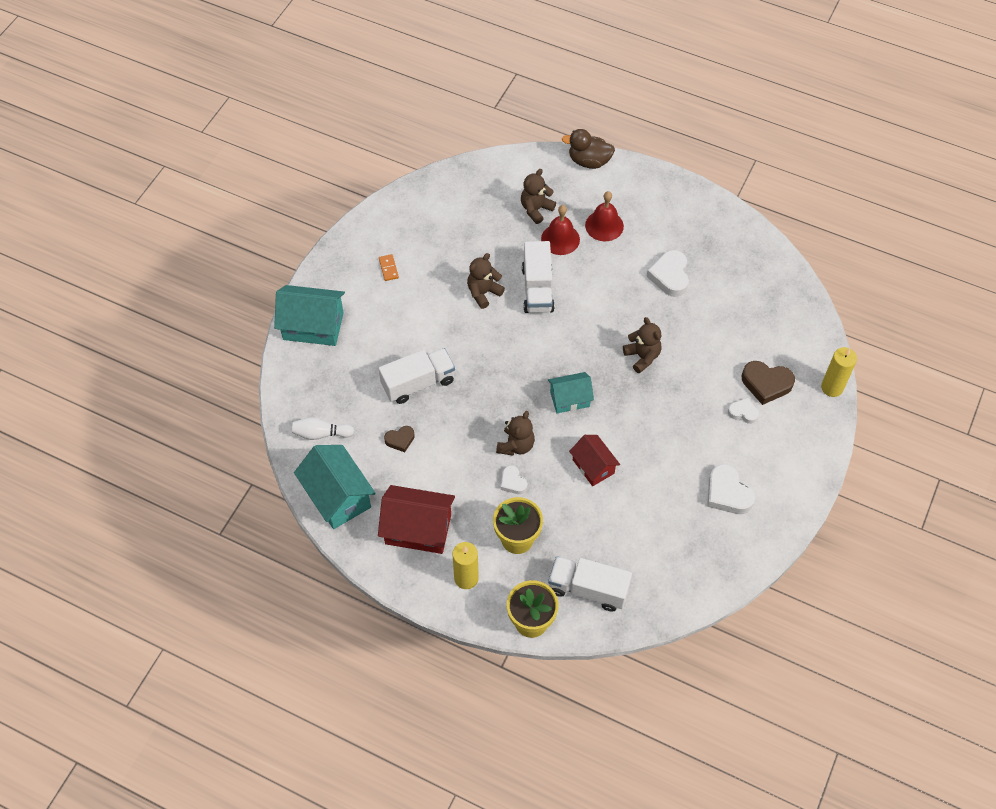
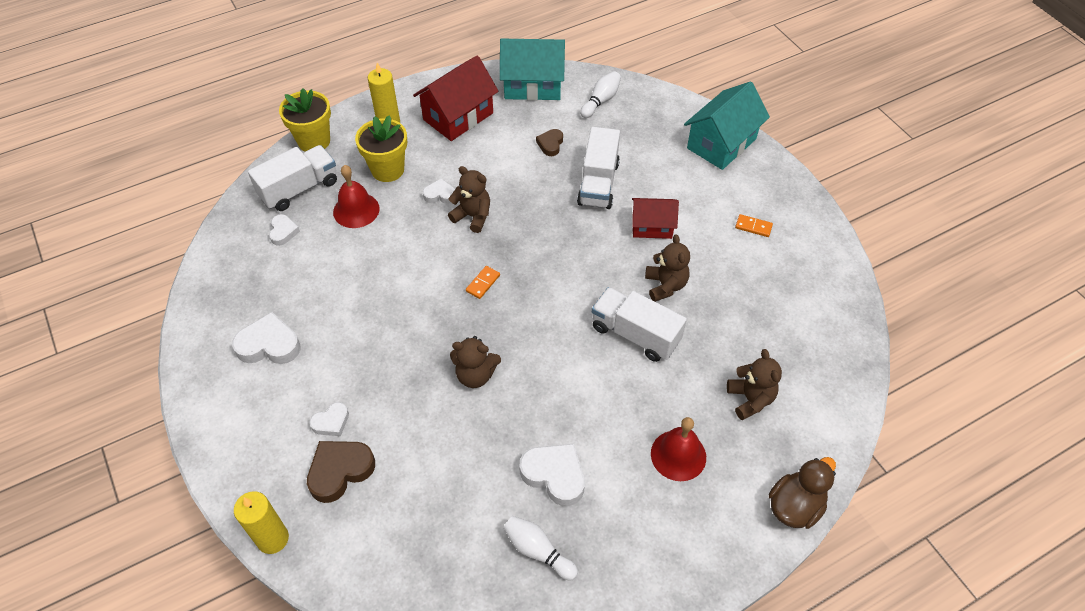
camera: 125 degrees right, 5 degrees down
brown teddy bear [496,411,535,456] -> brown teddy bear turned 150 degrees clockwise [448,166,490,233]
red bell [541,205,580,255] -> red bell moved to [333,165,380,228]
turquoise house [548,372,594,413] -> orange domino [466,266,500,299]
red house [569,435,620,486] -> red house moved to [632,198,679,239]
none -> white heart [269,214,300,246]
none -> white bowling pin [503,516,578,581]

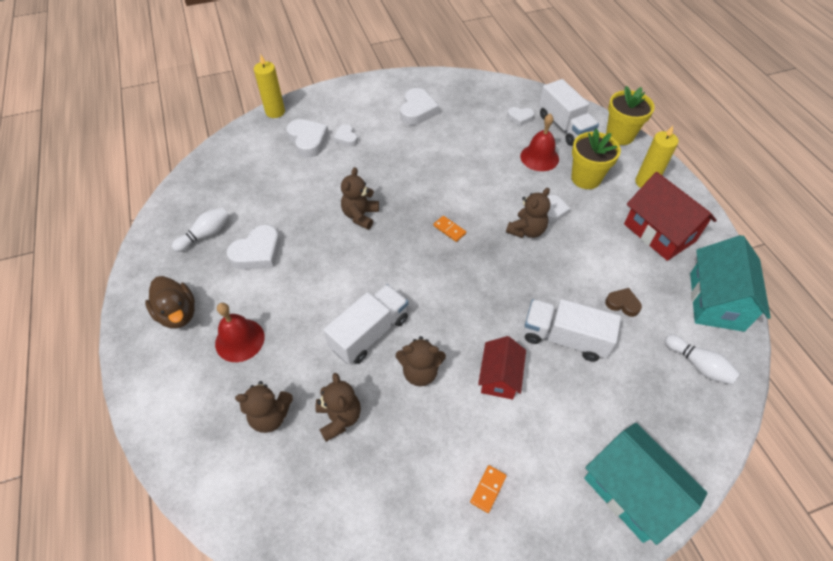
camera: 100 degrees right, 0 degrees up
brown heart [307,441,375,503] -> white heart [286,119,329,158]
brown duck [769,457,836,529] -> brown duck moved to [145,276,195,329]
none -> brown teddy bear [316,373,361,442]

